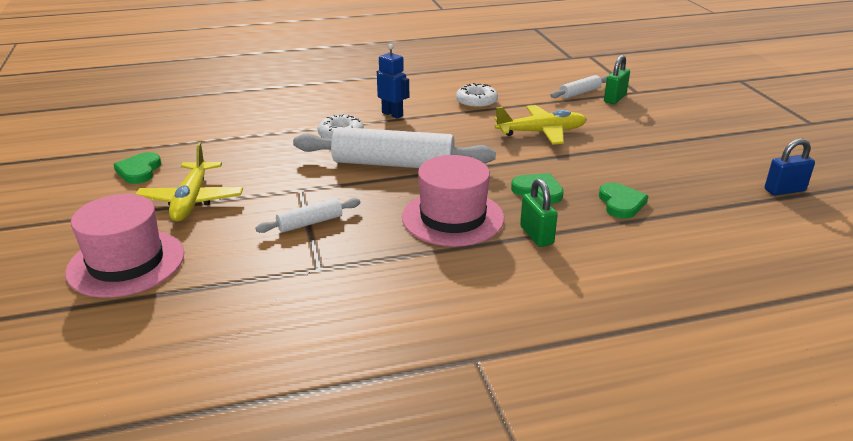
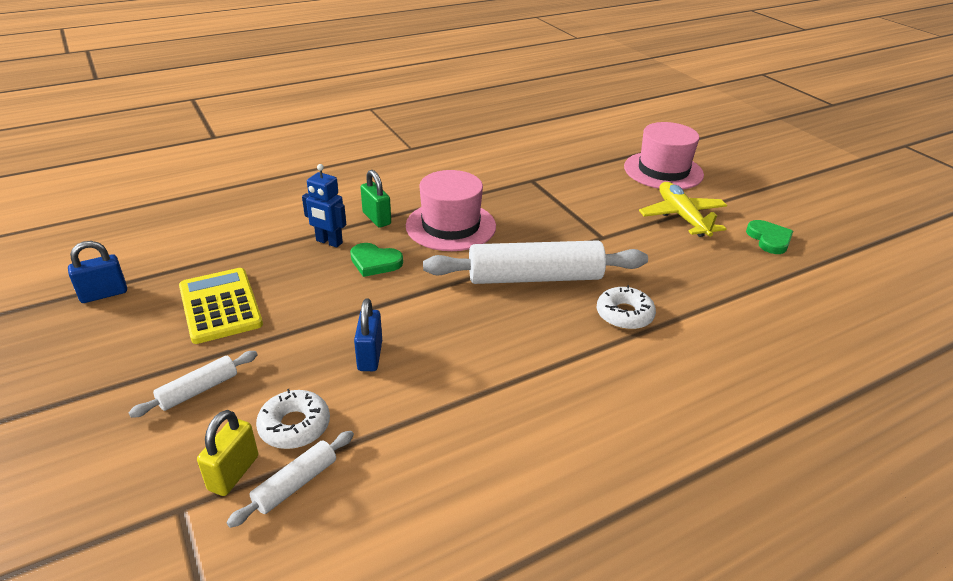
camera: 165 degrees right, 5 degrees up
white rolling pin [255,198,360,233] -> white rolling pin moved to [129,351,258,418]
blue robot [377,44,409,119] -> blue robot moved to [302,164,347,248]
white donut [456,83,498,109] -> white donut moved to [256,389,330,449]
yellow plane [494,105,587,145] -> blue padlock [354,298,382,371]
green heart [599,183,648,219] -> none
green padlock [604,55,630,104] -> yellow padlock [197,410,258,496]
none -> yellow calculator [179,268,263,344]

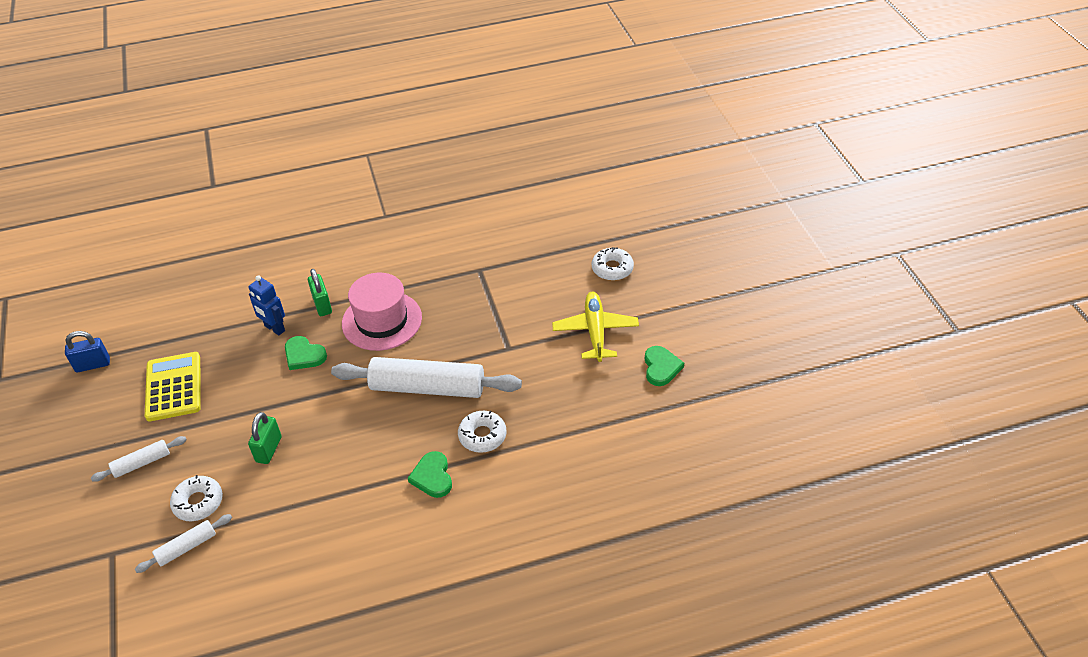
camera: 15 degrees right, 10 degrees up
yellow padlock [197,410,258,496] -> none
blue padlock [354,298,382,371] -> green padlock [248,412,282,464]
pink hat [624,122,704,189] -> white donut [592,247,634,281]
none -> green heart [408,451,452,498]

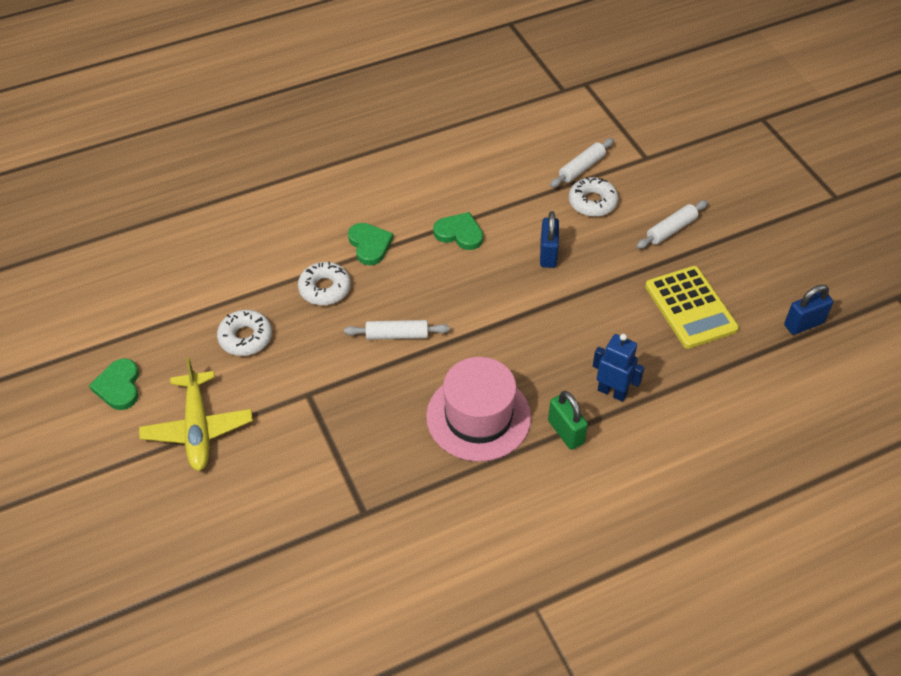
camera: 170 degrees right, 5 degrees up
green padlock [248,412,282,464] -> blue padlock [540,211,559,268]
green heart [285,336,327,370] -> green heart moved to [433,212,483,250]
white rolling pin [331,357,522,398] -> white rolling pin [344,320,450,340], size x0.47
white donut [592,247,634,281] -> white donut moved to [217,310,272,356]

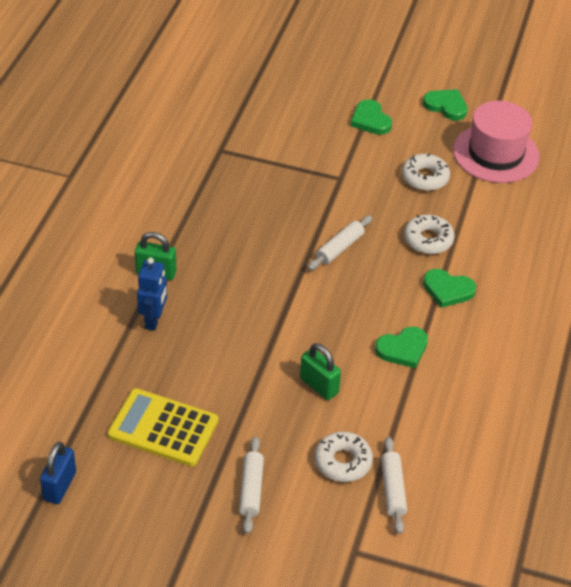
camera: 130 degrees right, 5 degrees down
yellow plane [139,357,253,471] -> green heart [351,99,392,135]
pink hat [426,357,531,462] -> pink hat moved to [453,101,540,183]
blue padlock [540,211,559,268] -> green padlock [300,343,341,400]
blue robot [593,334,644,402] -> blue robot turned 60 degrees counterclockwise [137,257,167,331]

